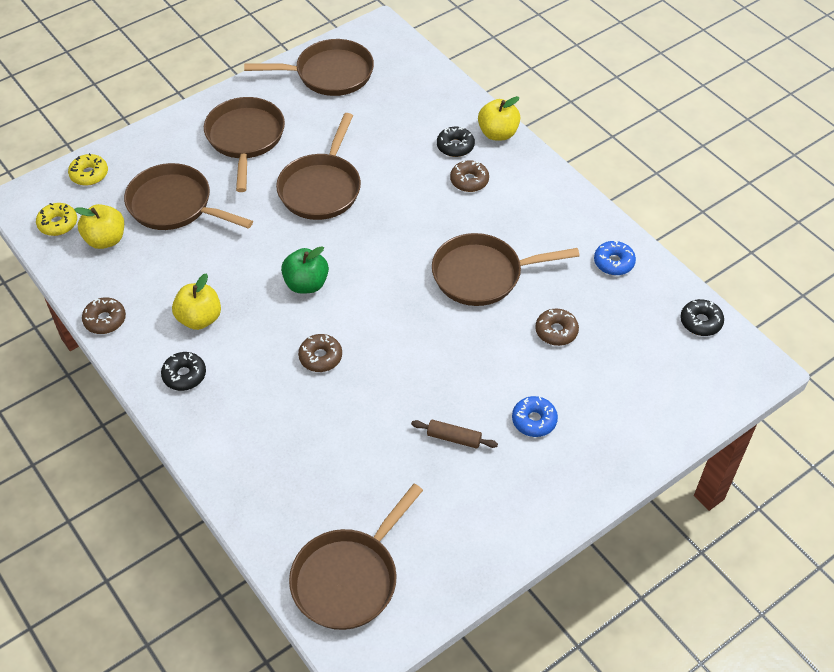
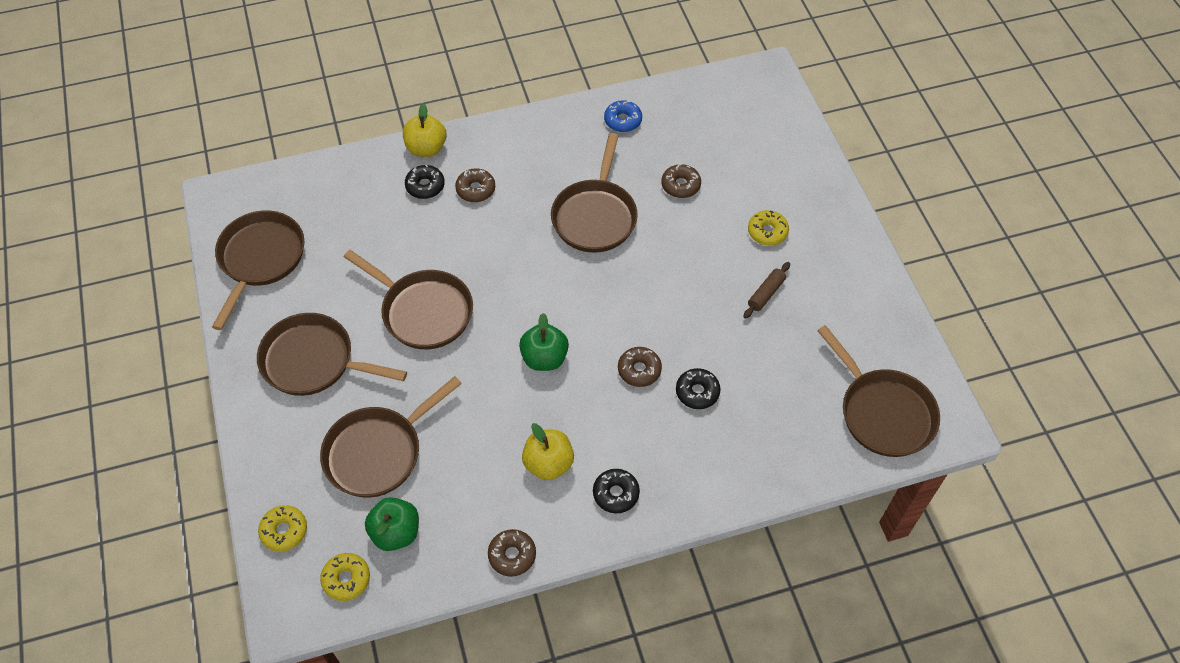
camera: 70 degrees left, 5 degrees up
yellow apple [74,204,124,249] -> green apple [365,497,419,551]
blue donut [512,396,558,437] -> yellow donut [748,210,789,246]
black donut [680,299,724,336] -> black donut moved to [676,368,721,409]

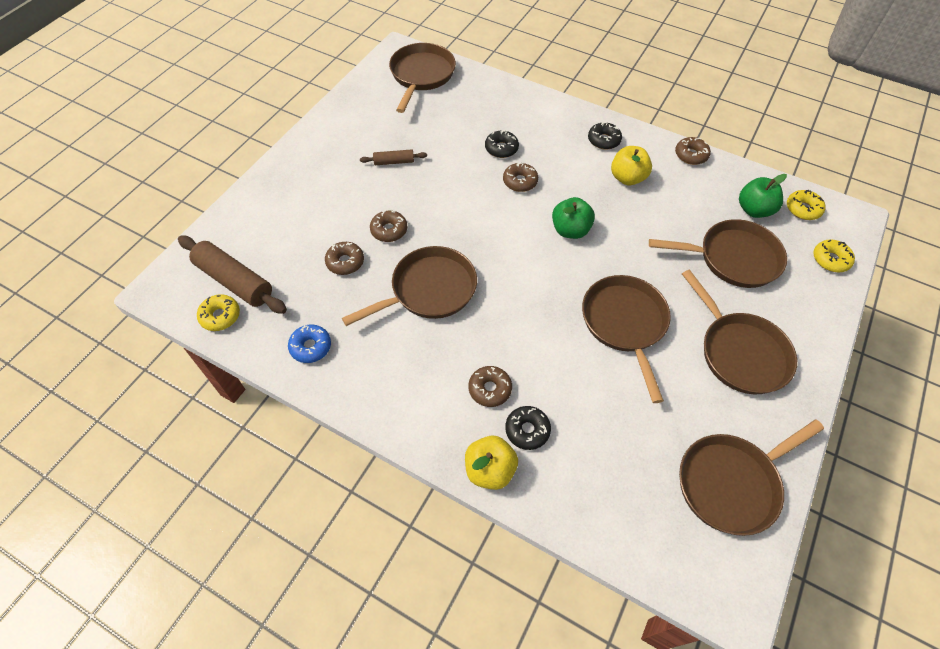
camera: 135 degrees left, 0 degrees up
yellow donut [748,210,789,246] -> yellow donut moved to [197,294,240,331]
none -> brown rolling pin [178,236,287,314]
none -> brown donut [370,210,407,242]

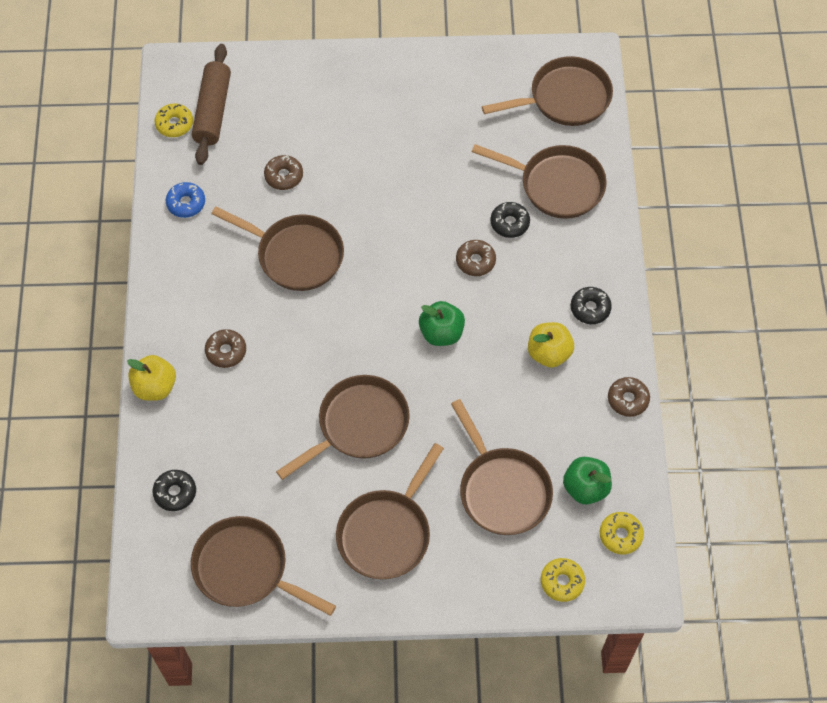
camera: 60 degrees right, 5 degrees up
brown rolling pin [360,149,427,165] -> none
brown donut [370,210,407,242] -> none
black donut [505,406,551,450] -> black donut moved to [153,470,196,511]
none -> brown pan [472,144,607,219]

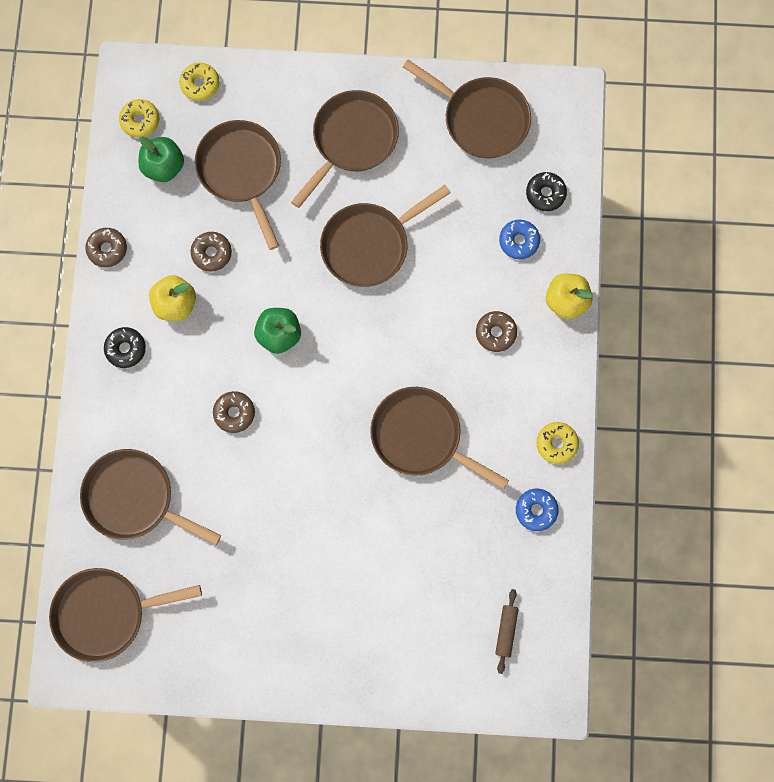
camera: 175 degrees left, 15 degrees up
yellow donut [154,103,193,137] -> yellow donut moved to [536,422,579,464]
brown rolling pin [192,44,231,165] -> brown rolling pin [495,589,519,674], size x0.52
brown donut [264,155,303,190] -> brown donut moved to [191,232,232,272]
black donut [490,202,530,238] -> none
none -> blue donut [499,220,540,259]

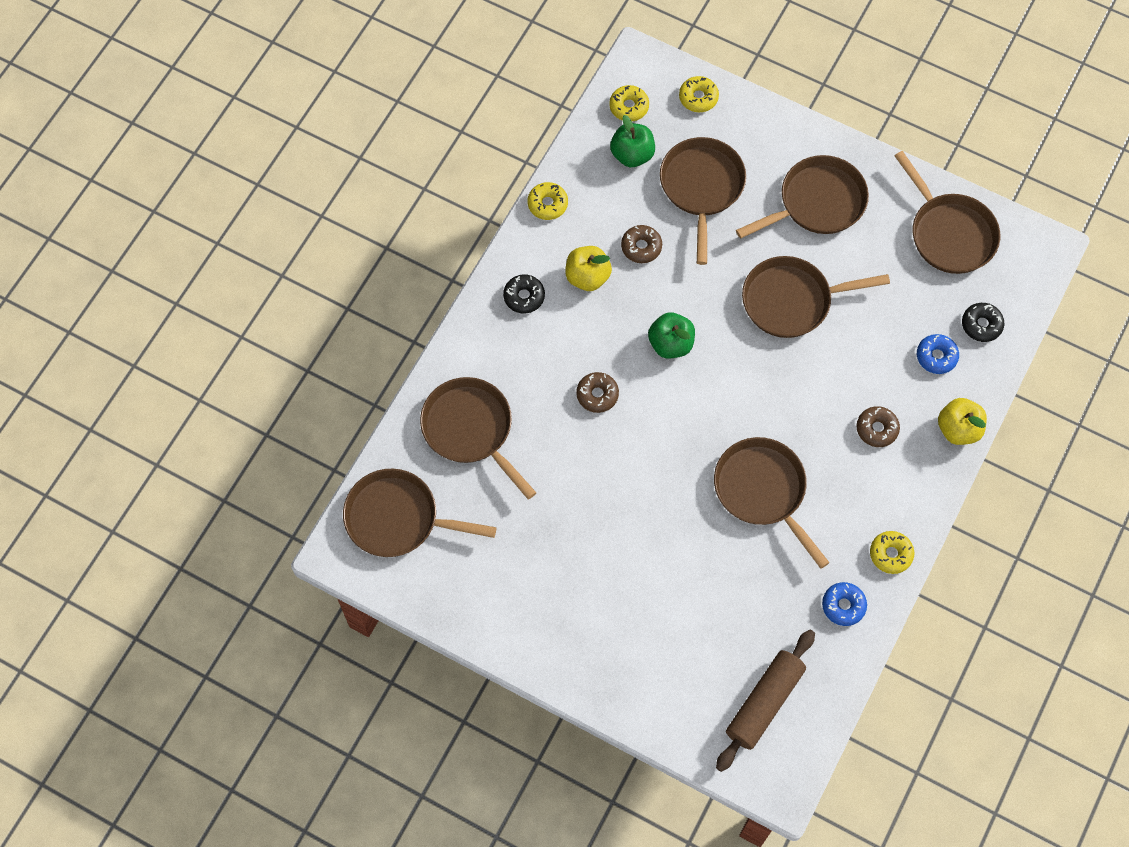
camera: 25 degrees right, 10 degrees down
brown donut [85,228,127,267] -> yellow donut [528,182,568,220]
brown rolling pin [495,589,519,674] -> brown rolling pin [716,630,815,772], size x1.94

